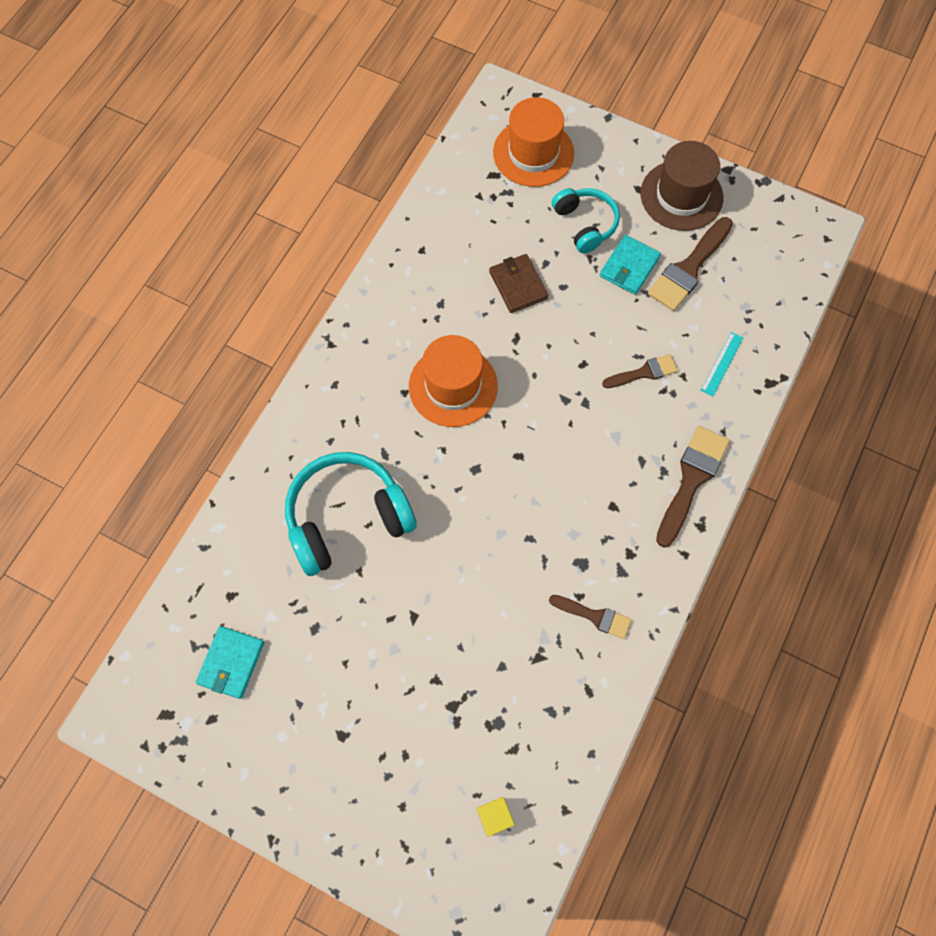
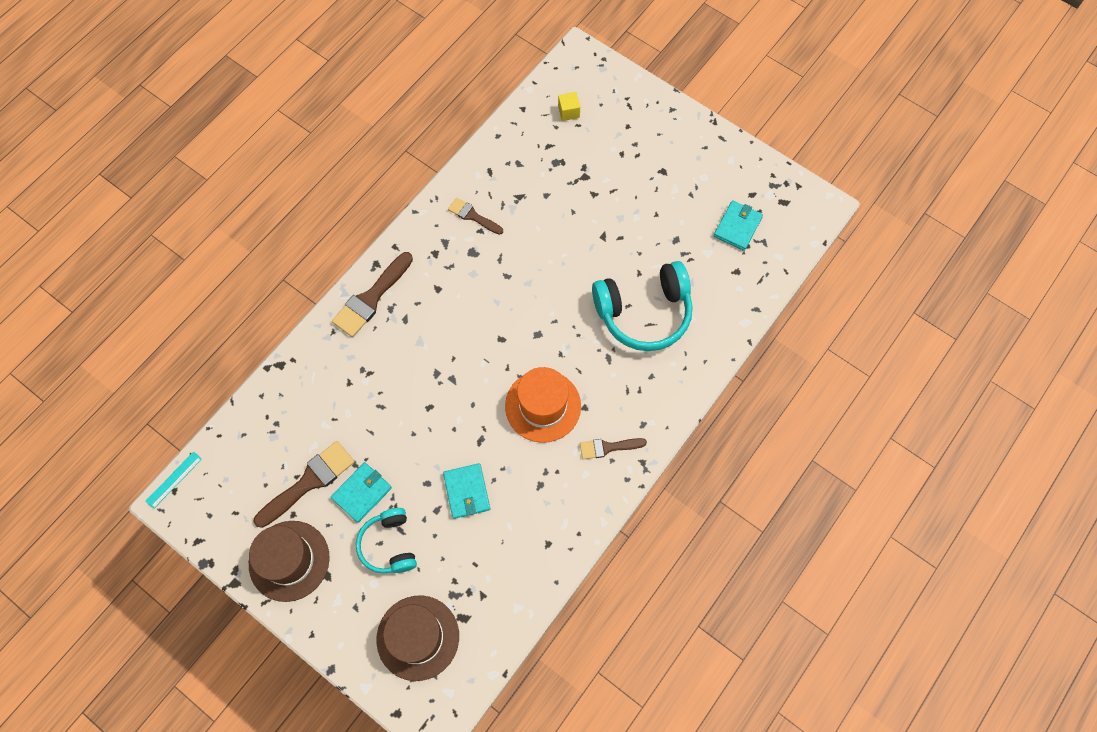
camera: 170 degrees left, 0 degrees up
brown wallet [489,254,549,313] -> turquoise wallet [443,463,491,519]
orange hat [493,97,574,187] -> brown hat [376,595,459,681]
brown brush [602,354,678,388] -> brown brush moved to [580,438,647,459]
turquoise ruler [700,332,743,396] -> turquoise ruler moved to [145,451,202,509]

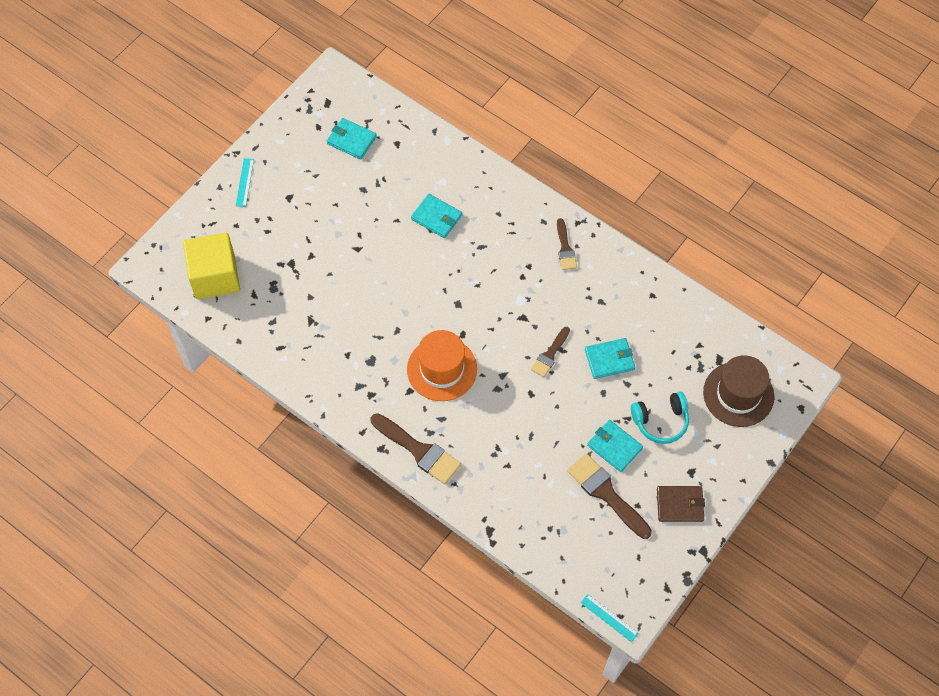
camera: 90 degrees left, 5 degrees down
brown hat [249,521,330,602] -> brown wallet [657,486,705,522]
brown brush [448,197,503,235] -> brown brush moved to [531,327,570,377]
orange hat [505,367,581,443] -> orange hat moved to [407,330,477,401]
yellow cube [558,92,580,121] -> yellow cube [183,233,240,299], size x2.39
turquoise headphones [592,261,693,351] -> turquoise wallet [411,194,462,238]
none -> turquoise ruler [236,158,254,207]

